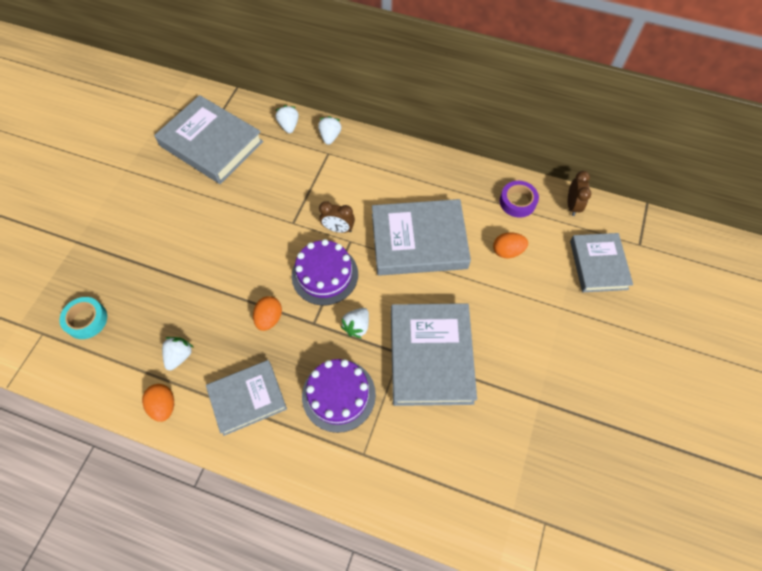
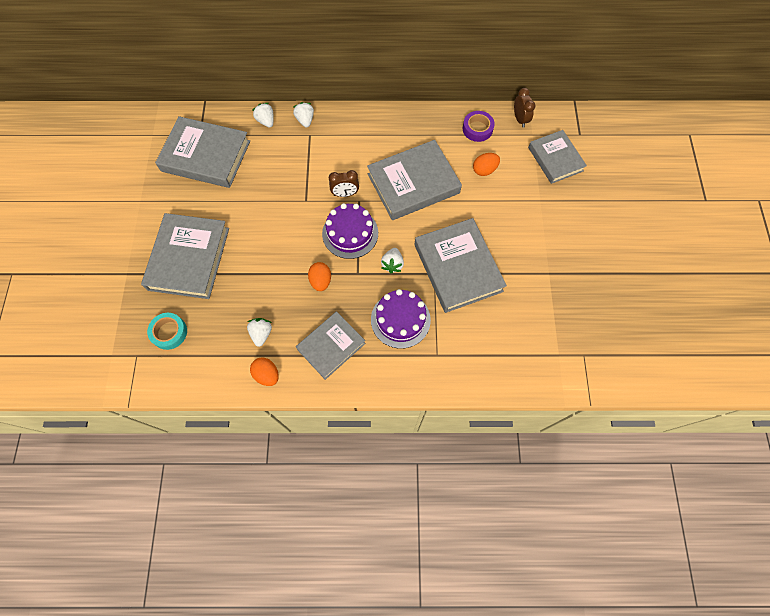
camera: 20 degrees left, 5 degrees up
none -> grey book [141,213,229,299]

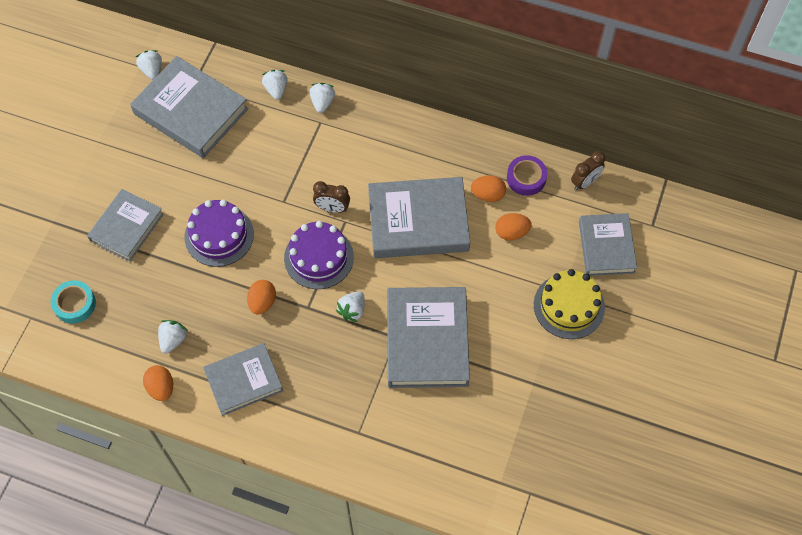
camera: 20 degrees right, 5 degrees down
grey book [141,213,229,299] -> grey book [87,189,164,262], size x0.64
purple cake [371,289,431,349] -> purple cake moved to [185,200,254,267]
brown clock [514,88,535,128] -> brown clock turned 45 degrees clockwise [571,151,605,190]
none -> white strawberry [136,50,162,80]
none -> orange egg [471,175,506,202]
none -> yellow cake [534,269,605,339]

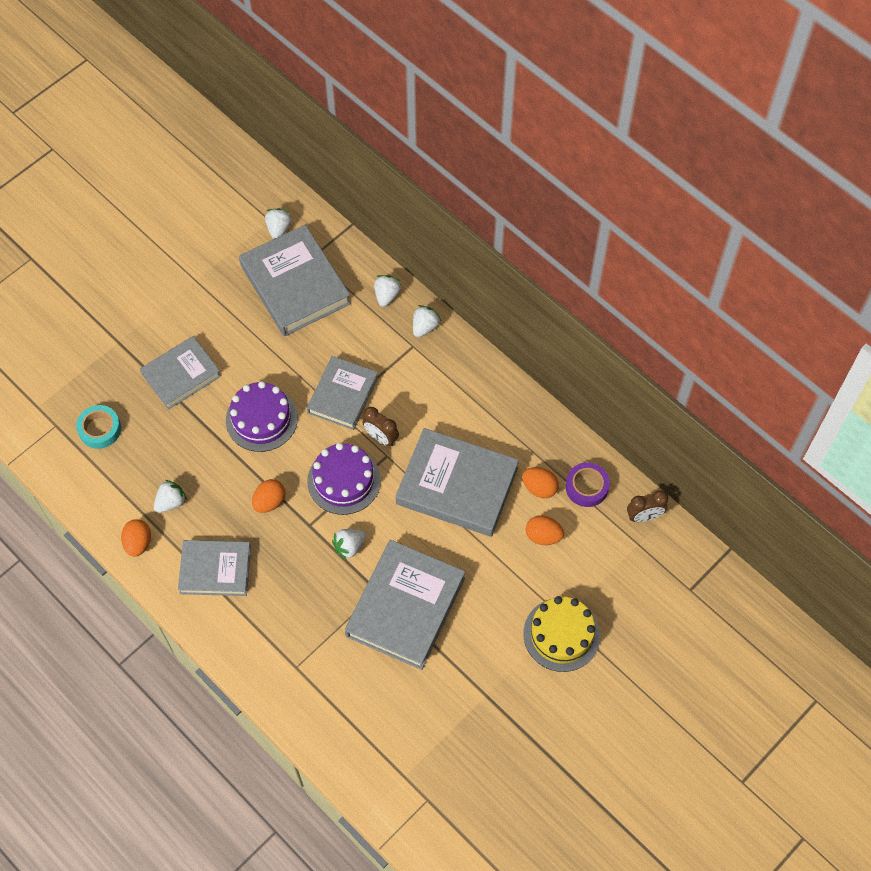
camera: 25 degrees right, 0 degrees up
grey book [579,213,637,276] -> grey book moved to [307,356,378,430]

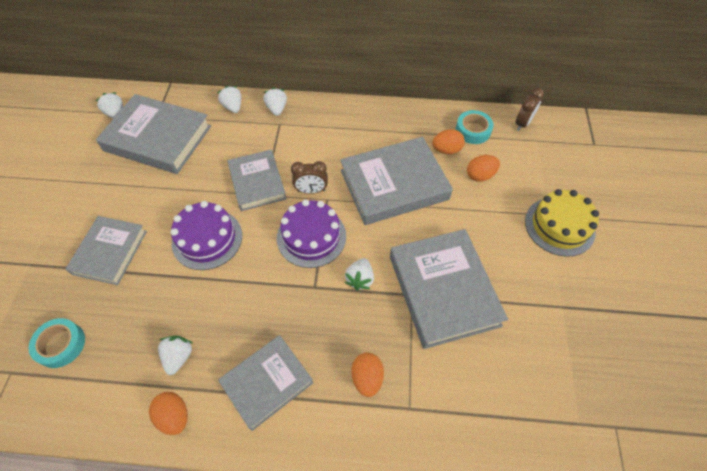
camera: 40 degrees left, 5 degrees down
orange egg [252,479,285,513] -> orange egg moved to [352,353,384,397]
purple tape [566,462,610,507] -> turquoise tape [456,110,494,144]

